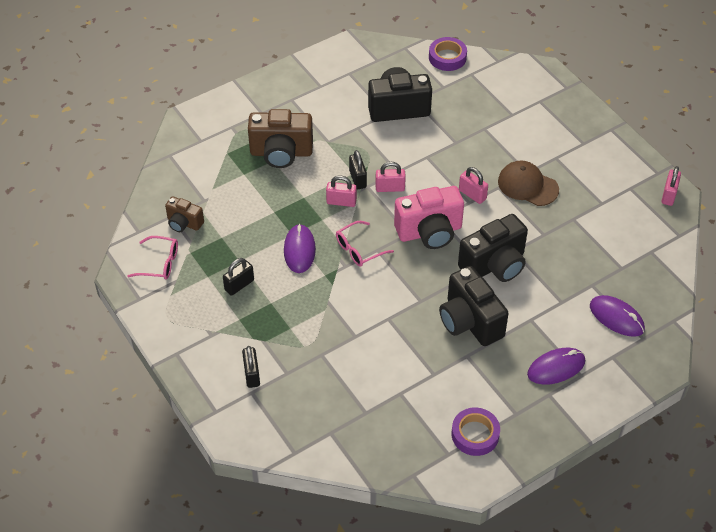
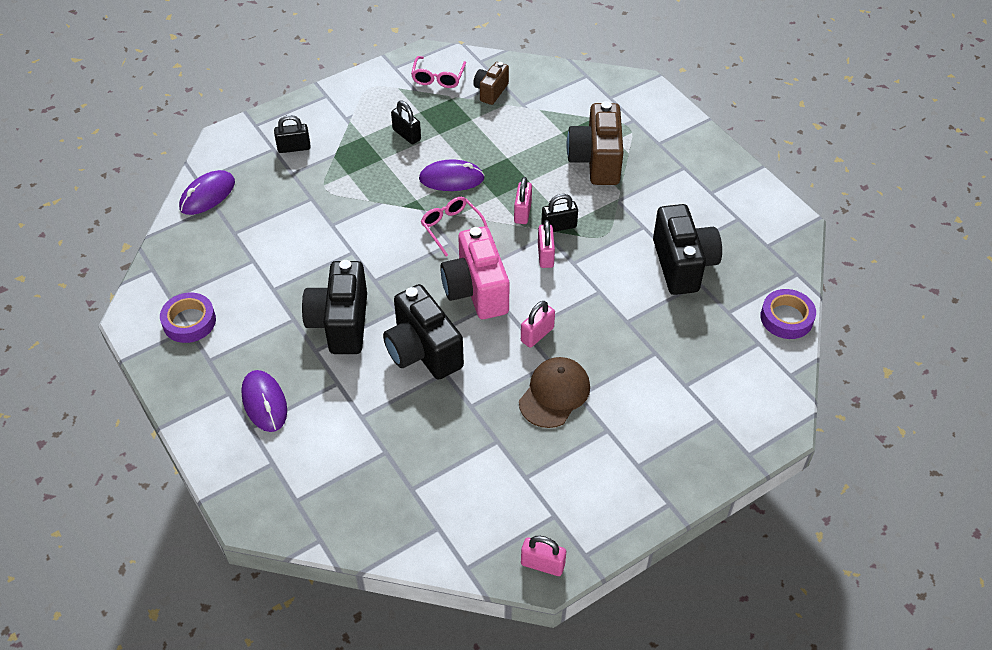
camera: 90 degrees right, 0 degrees up
black camera [439,266,509,346] -> black camera turned 60 degrees counterclockwise [302,260,367,354]
purple mouse [590,295,645,337] -> purple mouse moved to [179,170,235,215]

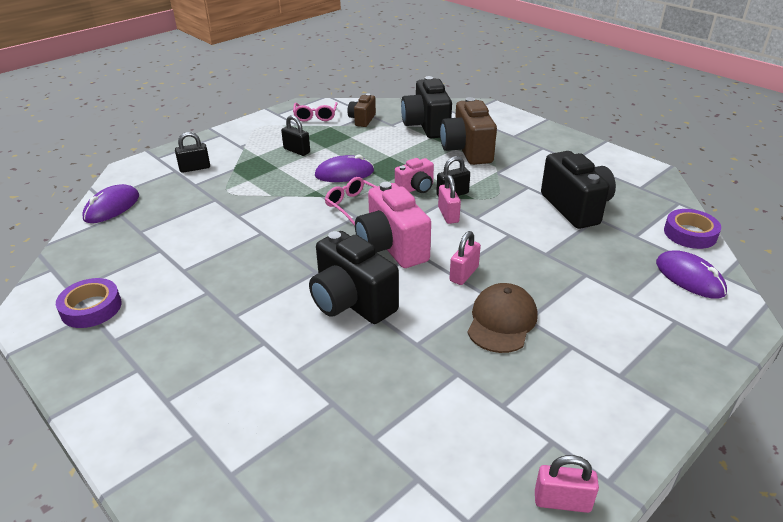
camera: 10 degrees left, 15 degrees down
purple mouse [241,370,287,432] -> purple mouse moved to [656,250,727,299]
black camera [302,260,367,354] -> black camera moved to [401,76,452,138]
pink padlock [514,177,532,224] -> pink camera [395,158,434,193]

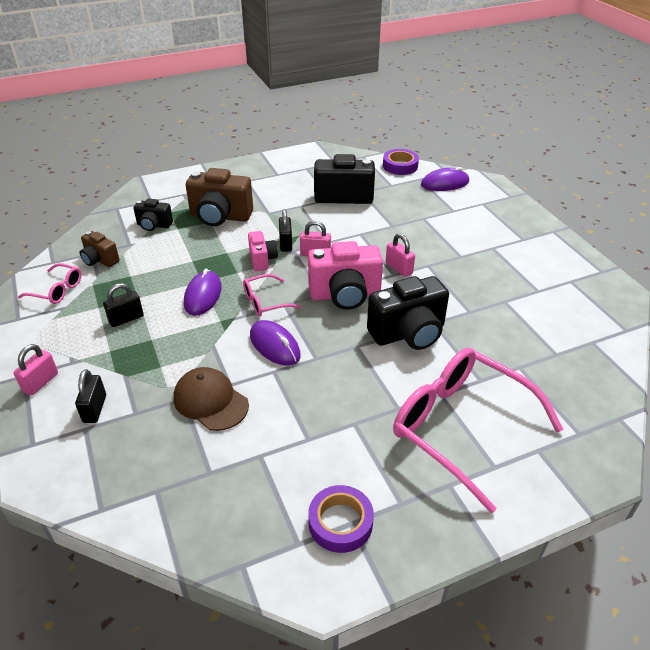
camera: 70 degrees left, 5 degrees up
purple mouse [82,184,139,223] -> purple mouse moved to [250,320,301,366]
black camera [401,76,452,138] -> black camera [133,199,173,231], size x0.55
brown cap [467,283,538,353] -> brown cap moved to [174,367,249,431]
pink padlock [535,455,599,513] -> pink padlock moved to [14,344,58,396]
none -> pink glasses [393,348,563,513]

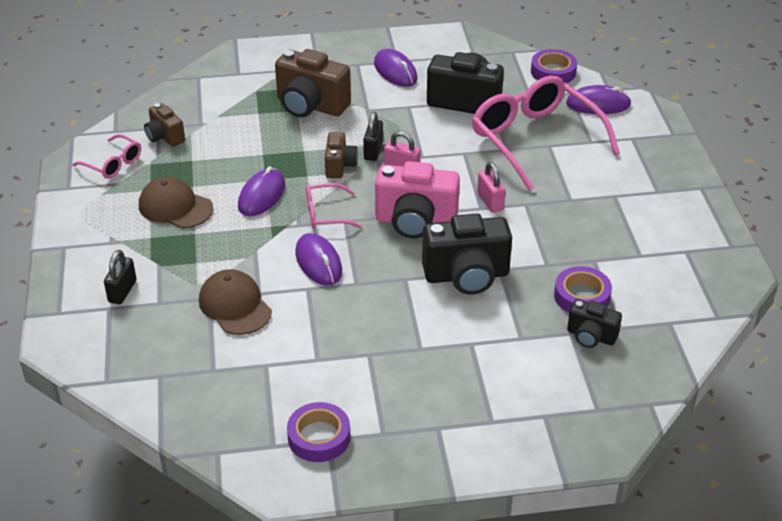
camera: 15 degrees right, 0 degrees up
pink padlock [14,344,58,396] -> none
black padlock [103,283,144,327] -> brown cap [139,177,213,229]
black camera [133,199,173,231] -> black camera moved to [567,299,622,348]
pink camera [248,231,278,271] -> brown camera [325,132,358,178]
pink glasses [393,348,563,513] -> pink glasses moved to [472,76,620,191]
none -> purple mouse [374,49,417,87]
none -> purple tape [554,266,612,313]

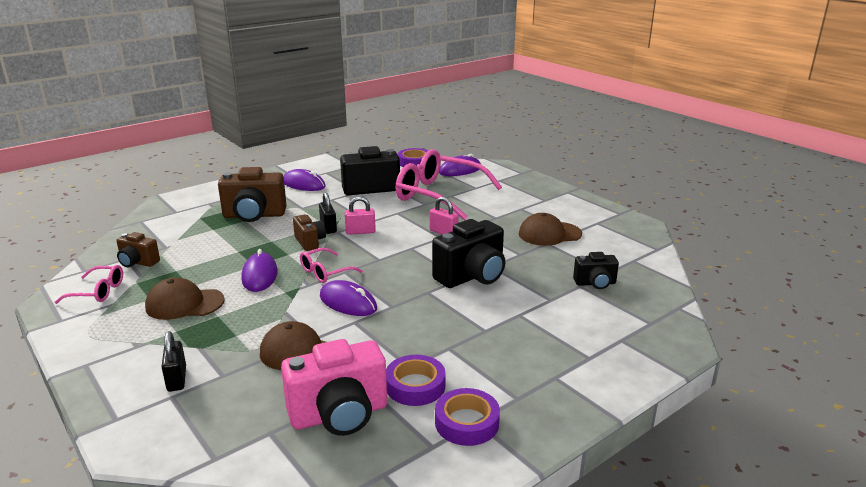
camera: 30 degrees left, 15 degrees down
pink camera [375,161,460,238] -> pink camera moved to [281,339,387,436]
purple tape [554,266,612,313] -> purple tape moved to [386,355,446,406]
none -> brown cap [519,213,582,246]

